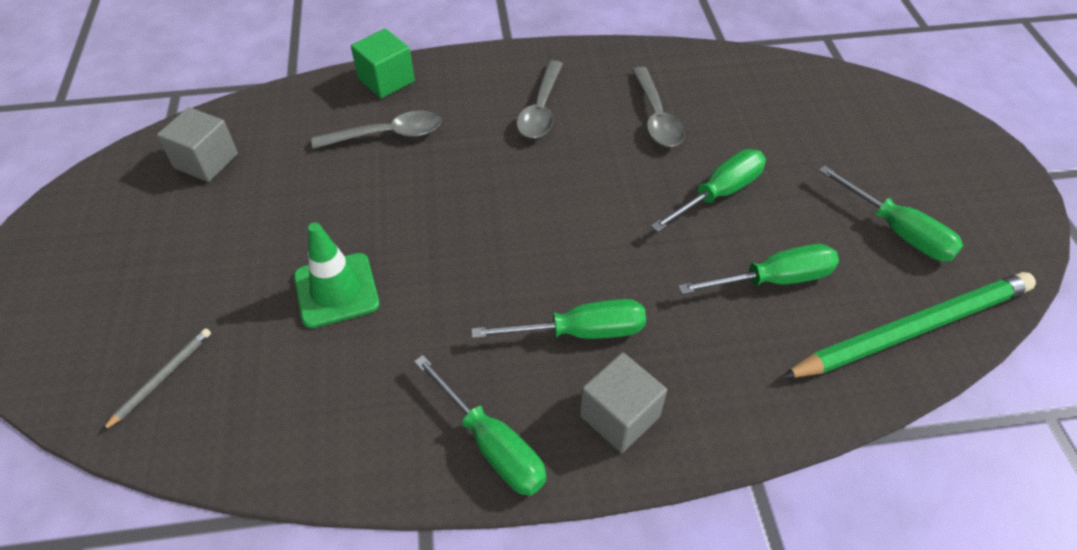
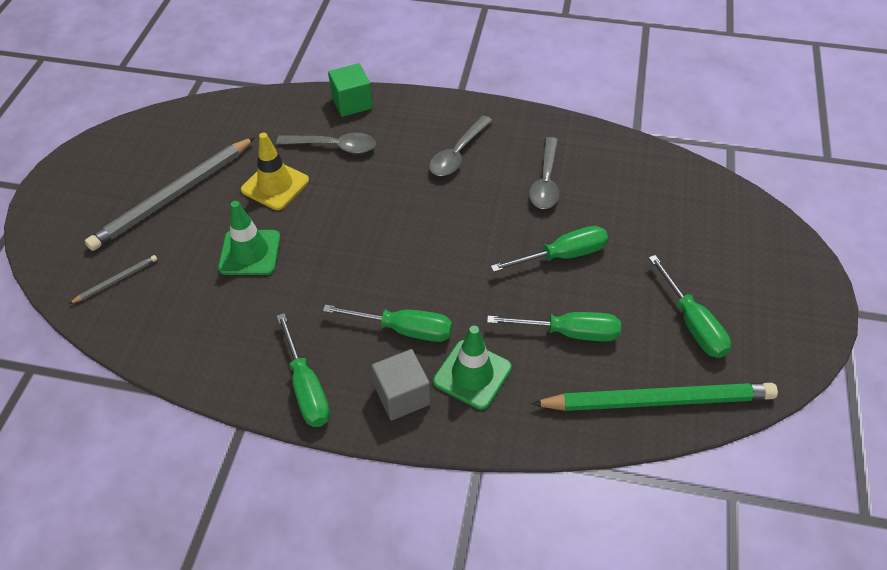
camera: 20 degrees right, 0 degrees up
grey cube [157,107,238,182] -> none
none -> grey pencil [85,137,255,251]
none -> yellow traffic cone [241,133,309,210]
none -> green traffic cone [433,326,512,410]

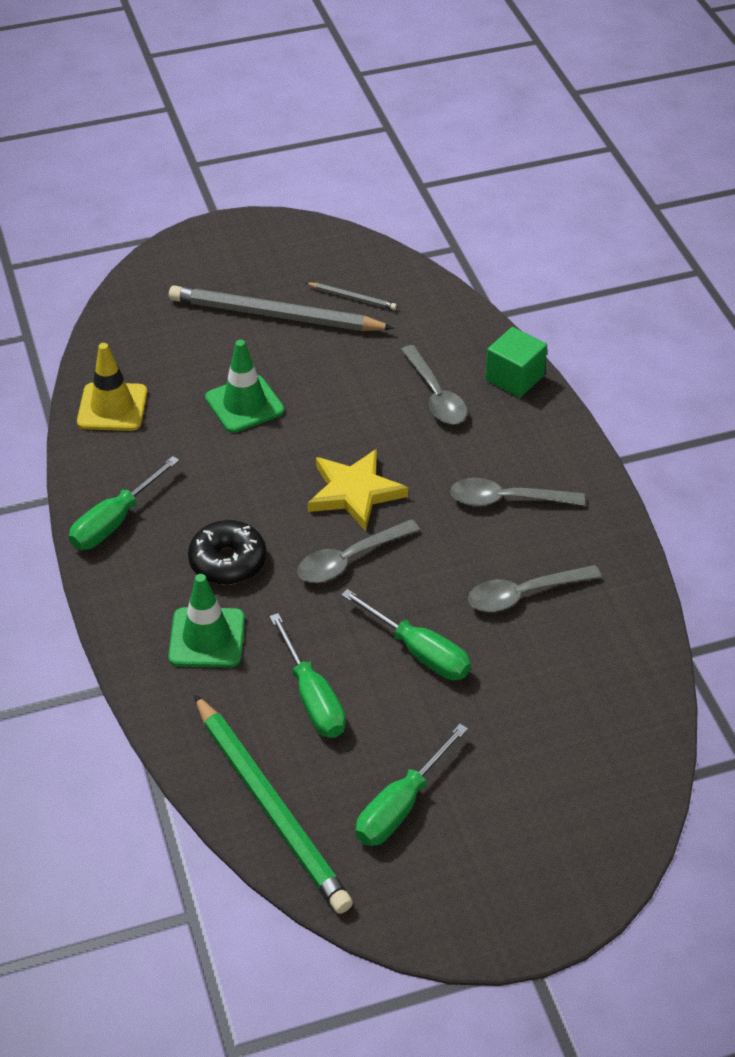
camera: 60 degrees right, 5 degrees down
grey pencil [69,255,157,304] -> grey pencil moved to [306,282,397,310]
yellow traffic cone [241,133,309,210] -> yellow traffic cone moved to [77,343,147,431]
green screwdriver [323,304,452,342] -> black donut [188,520,266,585]
grey cube [371,349,431,421] -> none
none -> grey spoon [297,519,420,583]
none -> yellow star [308,449,408,531]

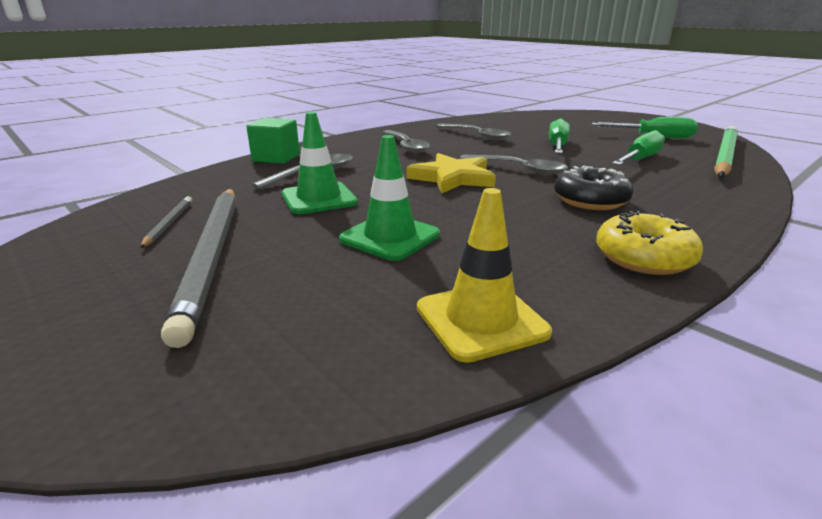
camera: 115 degrees left, 20 degrees down
green screwdriver [69,456,180,550] -> yellow donut [596,211,703,275]
green traffic cone [168,574,245,667] -> green traffic cone moved to [282,112,358,214]

